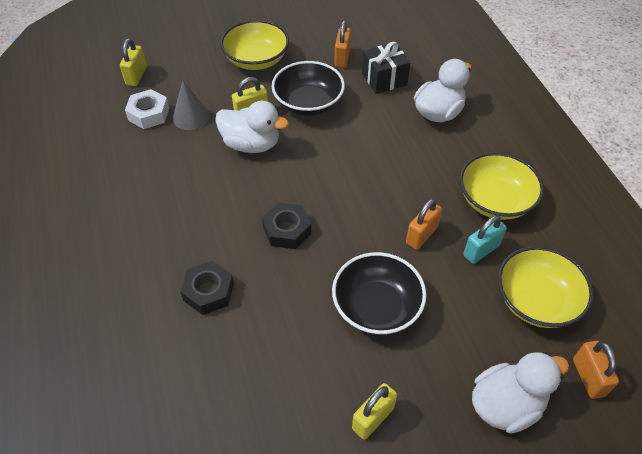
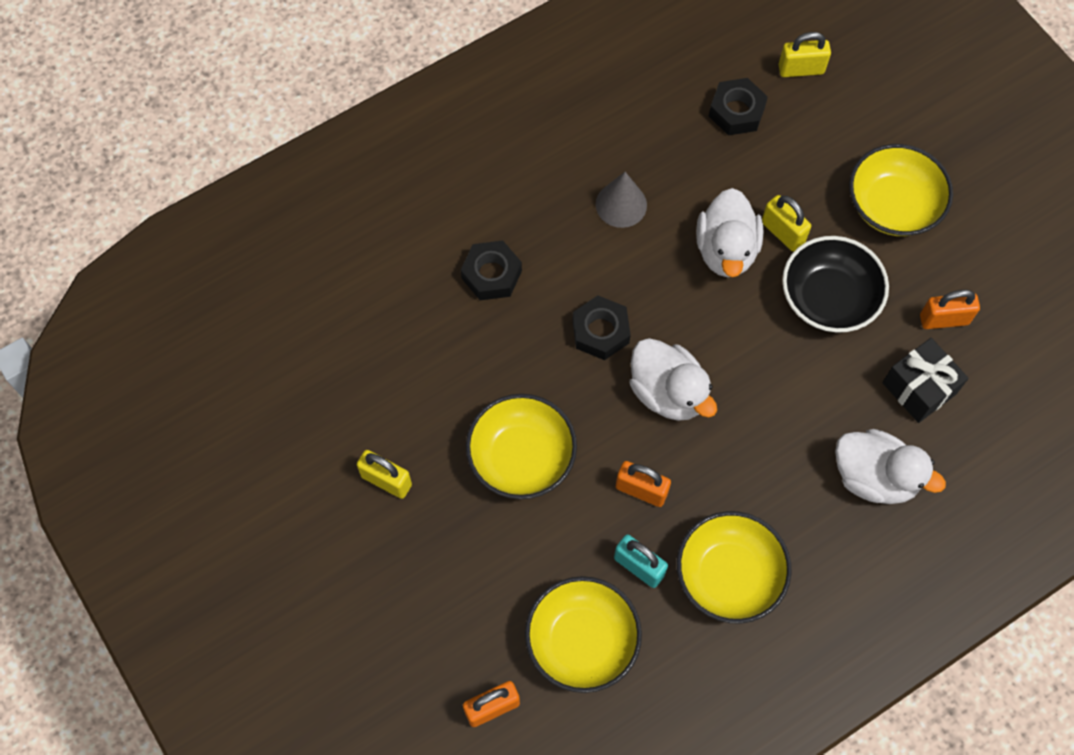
camera: 75 degrees right, 15 degrees up
white nut [125,89,169,129] -> black nut [709,78,768,136]
grey cone [173,81,210,130] -> grey cone moved to [596,172,647,228]
black bowl [332,252,426,335] -> yellow bowl [466,394,577,499]
white duck [472,352,569,434] -> white duck moved to [630,338,717,421]

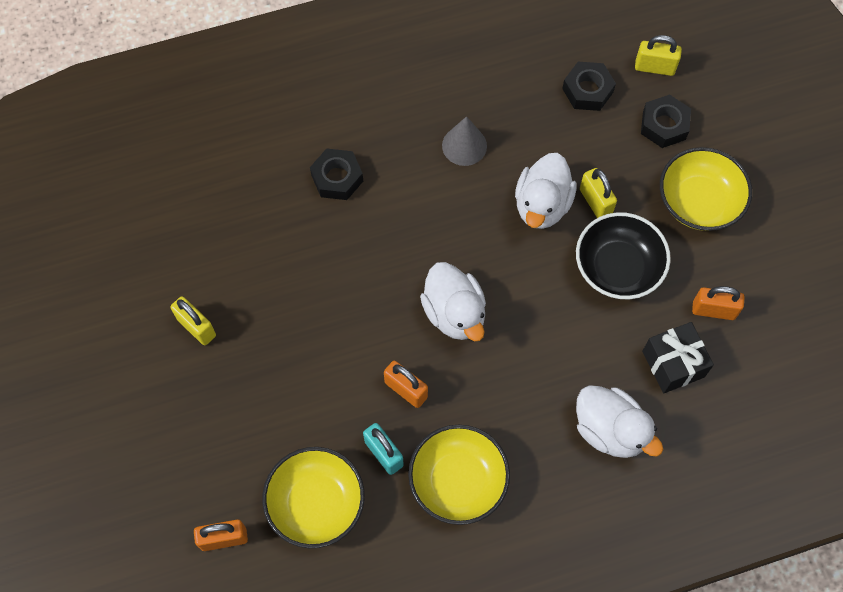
camera: 15 degrees right, 0 degrees up
yellow bowl [466,394,577,499] -> none
black nut [572,296,631,360] -> black nut moved to [641,94,691,148]

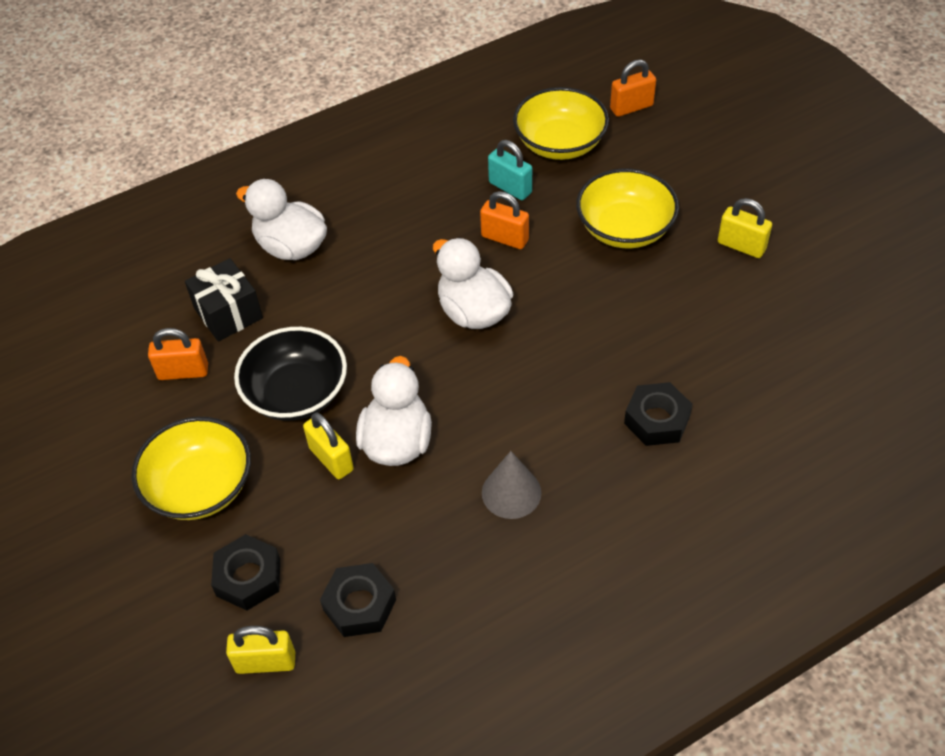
camera: 170 degrees right, 15 degrees down
yellow bowl [408,425,510,525] -> yellow bowl moved to [576,168,679,248]

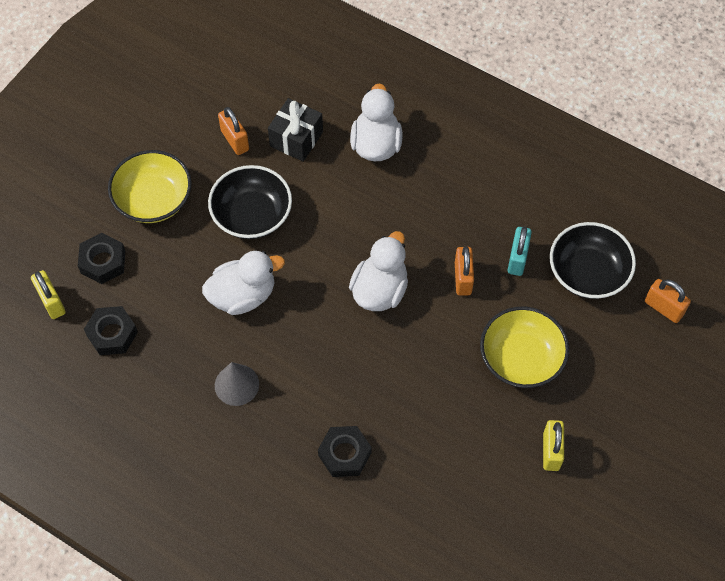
camera: 60 degrees right, 10 degrees up
yellow padlock [303,413,354,479] -> none
yellow bowl [513,87,609,160] -> black bowl [550,222,636,299]

